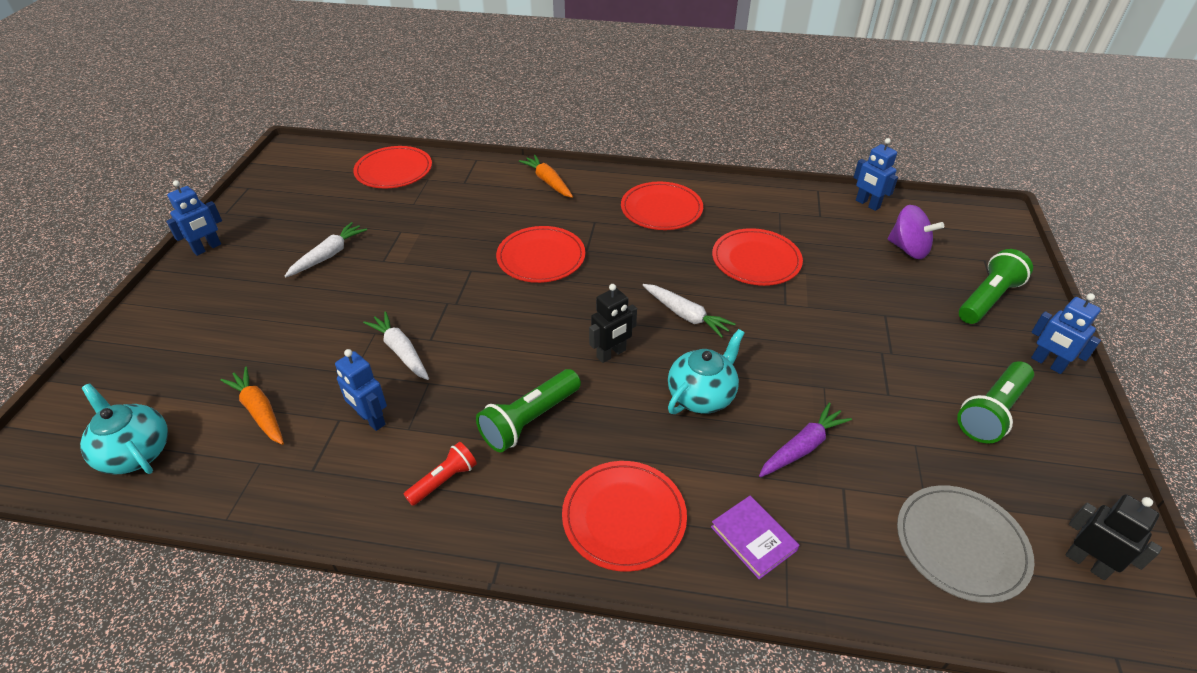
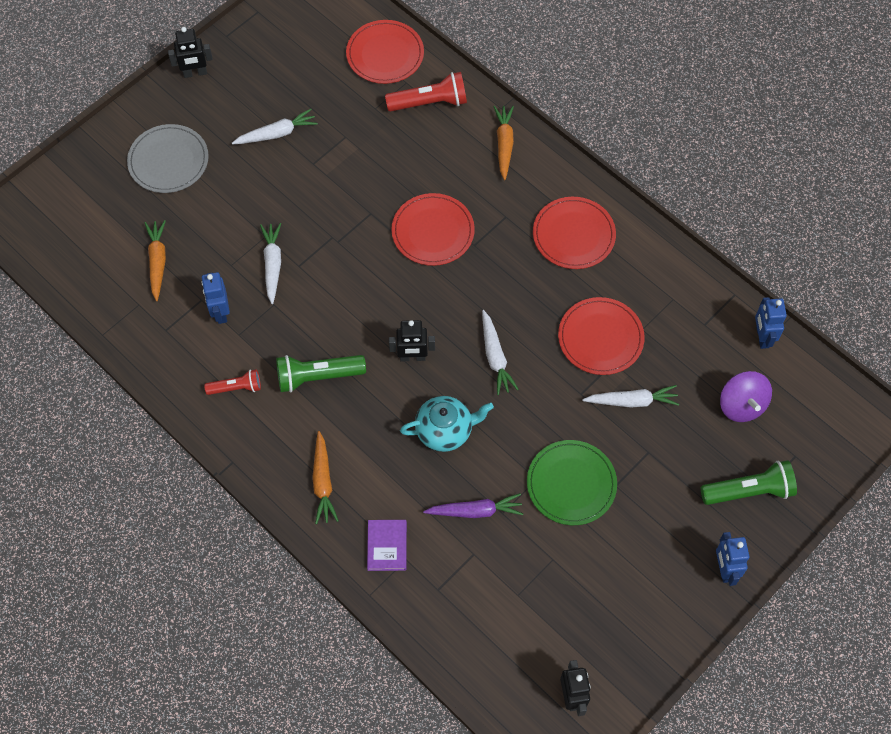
camera: 35 degrees right, 20 degrees up
turquoise teapot [80,384,168,474] -> none
blue robot [166,180,222,256] -> black robot [168,27,213,78]
red plate [562,461,687,572] -> orange carrot [312,431,339,524]
grey plate [897,485,1035,603] -> grey plate moved to [127,124,209,193]
green flashlight [957,361,1034,444] -> none
none -> red flashlight [385,72,467,112]
none -> green plate [527,440,617,525]
none -> white carrot [582,385,679,408]

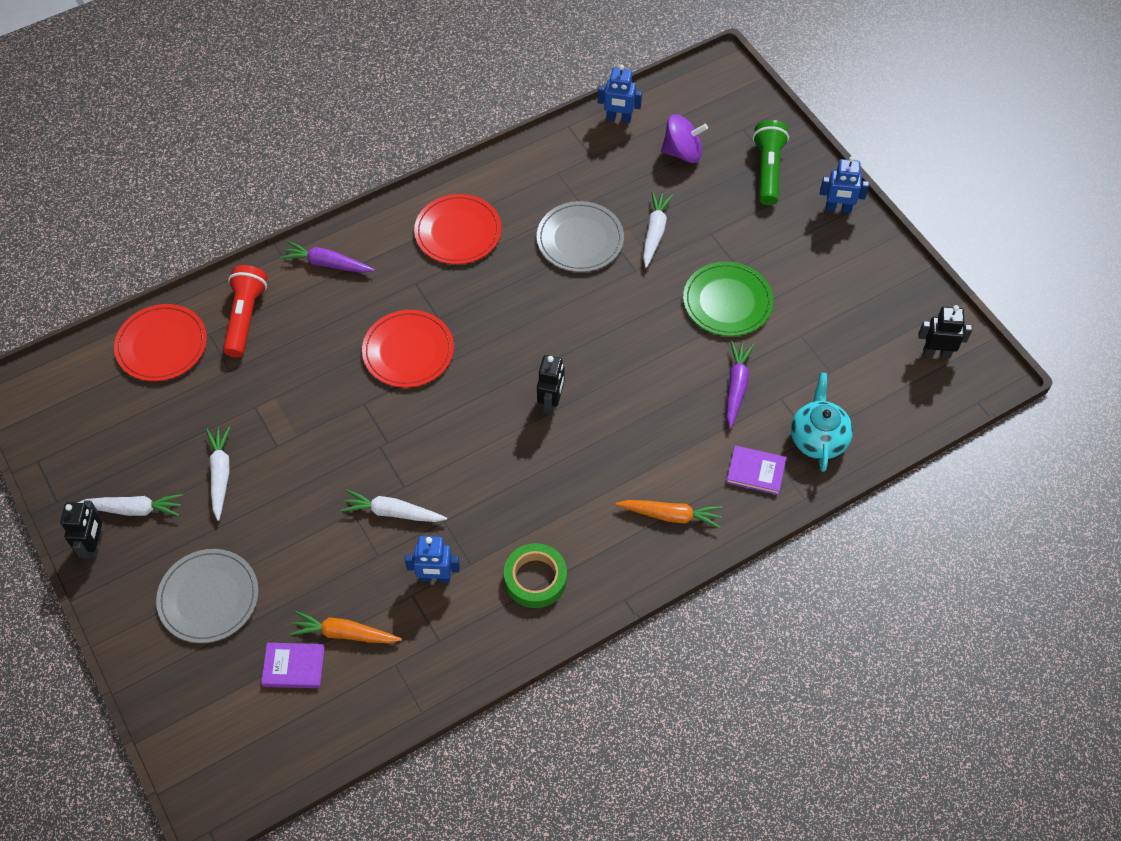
camera: 75 degrees left, 5 degrees down
red flashlight [204,369,261,395] -> green tape [504,543,567,608]
green flashlight [276,355,366,393] -> none
turquoise teapot [400,396,494,452] -> turquoise teapot moved to [791,373,853,472]
white carrot [482,310,519,395] -> white carrot moved to [77,494,183,516]
orange carrot [493,106,514,180] -> purple carrot [280,241,375,273]
red plate [558,297,645,375] -> grey plate [537,201,624,272]
none -> purple book [261,643,325,688]

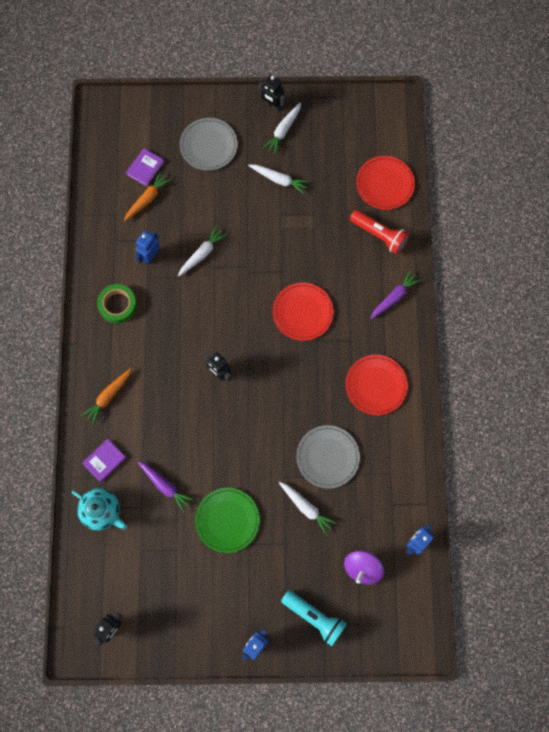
camera: 120 degrees right, 15 degrees up
green flashlight [753,120,789,205] -> turquoise flashlight [281,590,347,646]

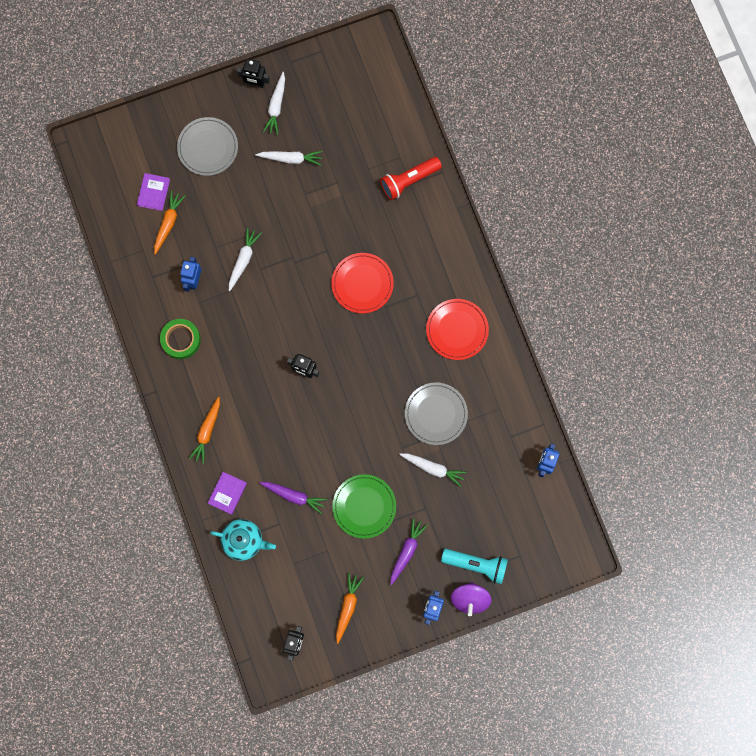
camera: 20 degrees left, 5 degrees up
purple spinning top [344,551,384,585] -> purple spinning top moved to [451,582,492,616]
red flashlight [350,210,409,254] -> red flashlight turned 135 degrees clockwise [380,157,442,200]
red plate [356,156,415,210] -> none
purple carrot [370,270,421,319] -> purple carrot moved to [390,518,428,585]
none -> orange carrot [336,573,364,644]

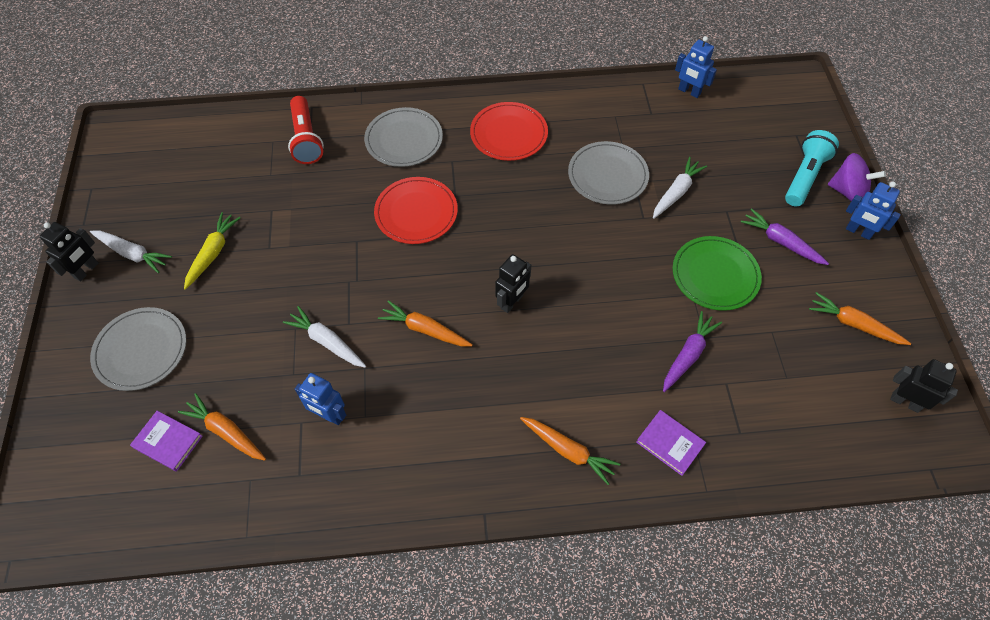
camera: 75 degrees left, 20 degrees down
green tape [160,319,201,359] -> none
turquoise teapot [210,519,276,561] -> none
white carrot [255,151,322,166] -> yellow carrot [184,212,240,289]
none -> grey plate [364,107,443,167]
none -> orange carrot [378,300,473,346]

